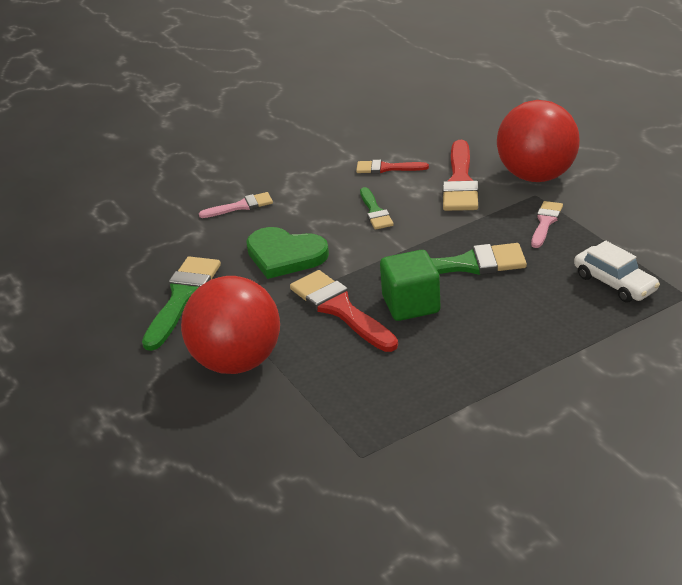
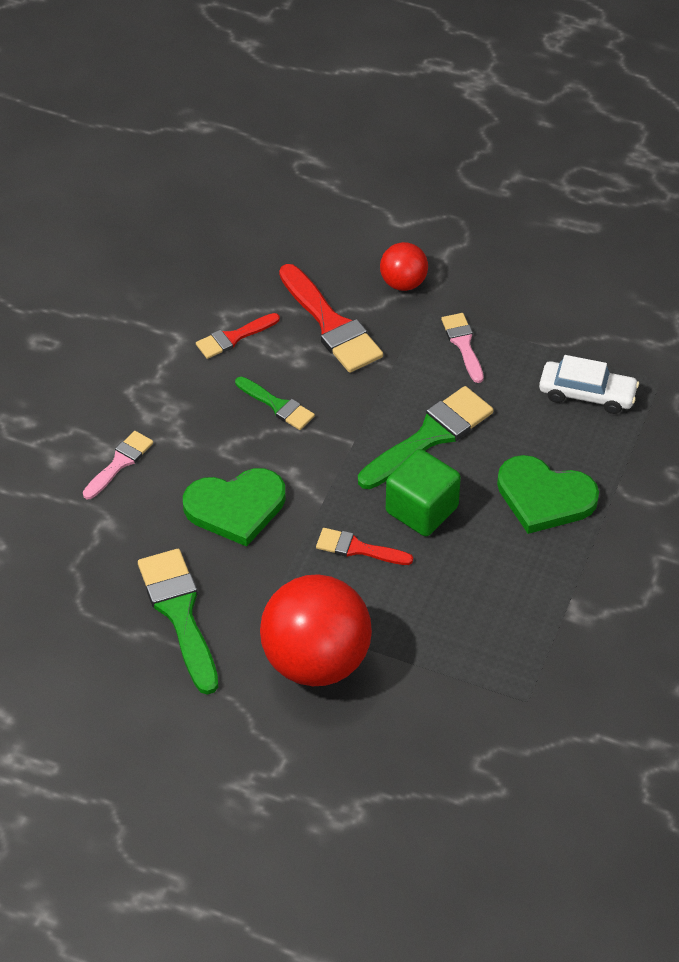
camera: 40 degrees left, 15 degrees up
red brush [290,270,398,352] -> red brush [316,528,413,565], size x0.57
red ball [497,100,580,182] -> red ball [380,242,428,291], size x0.50
none -> green heart [497,455,599,534]

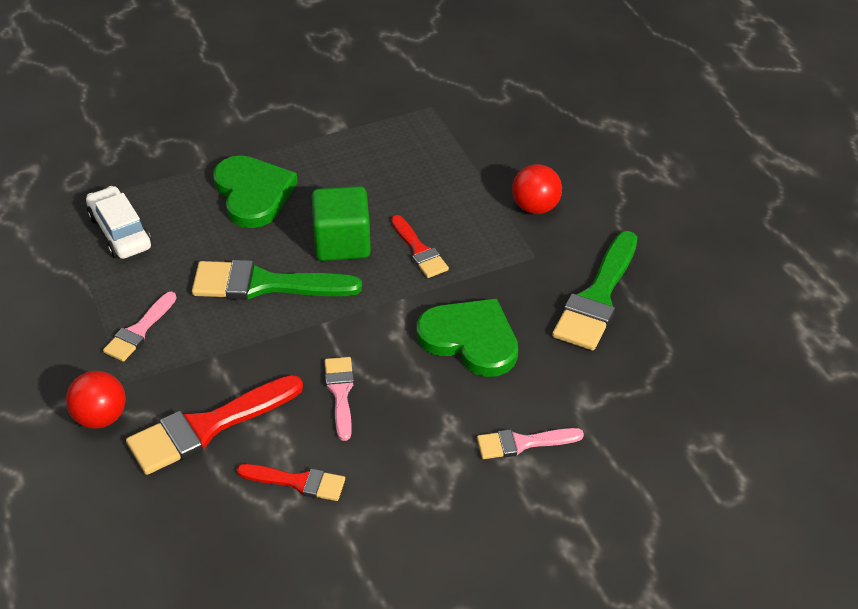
camera: 135 degrees left, 5 degrees down
green brush [235,376,315,430] -> pink brush [325,357,354,441]
red ball [260,574,372,686] -> red ball [512,164,562,214], size x0.50
red brush [279,264,383,373] -> red brush turned 135 degrees counterclockwise [126,375,303,475]

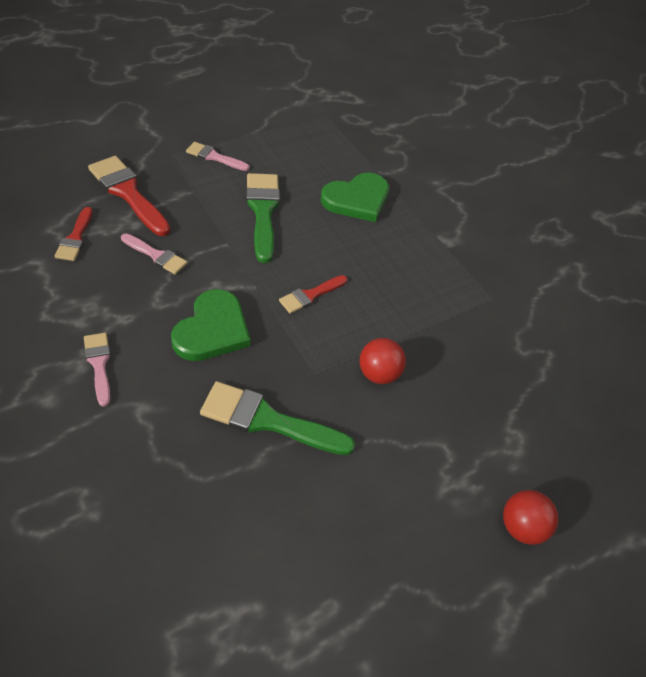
camera: 75 degrees right, 5 degrees up
red ball [66,371,126,429] -> red ball moved to [503,490,558,545]
white car [86,186,151,259] -> none
green cube [312,186,371,261] -> none
pink brush [325,357,354,441] -> pink brush turned 45 degrees clockwise [121,233,187,274]

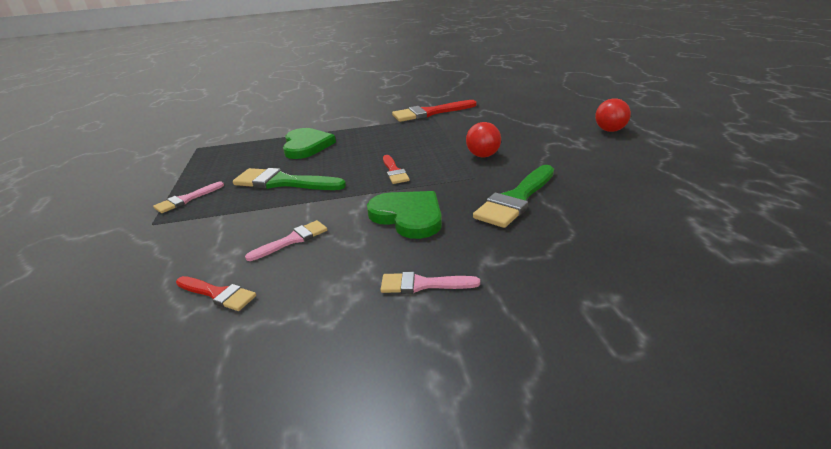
camera: 60 degrees left, 20 degrees down
red brush [88,156,170,236] -> red brush moved to [392,100,477,122]

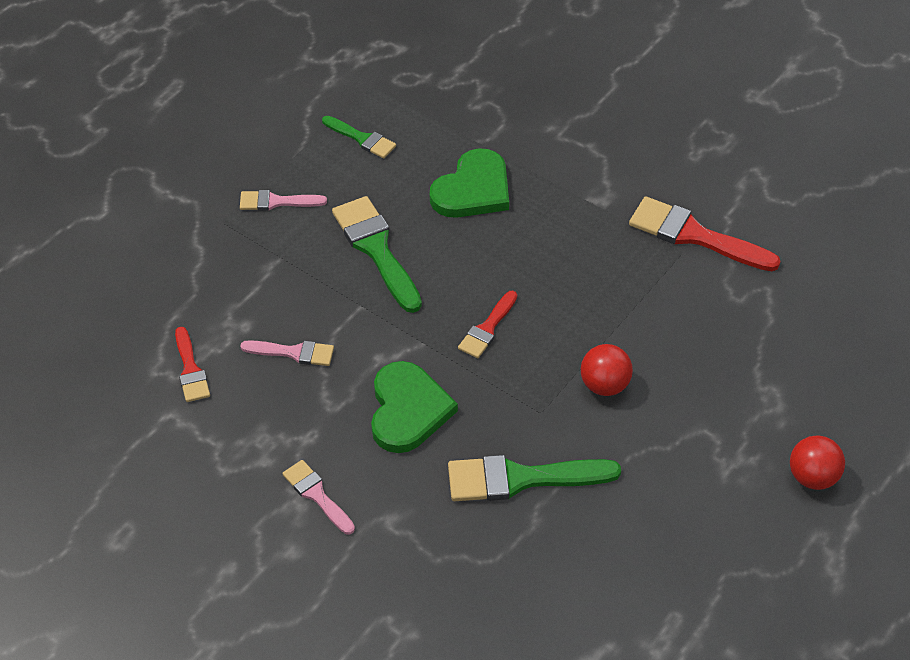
camera: 45 degrees right, 20 degrees up
none -> green brush [322,116,396,158]

